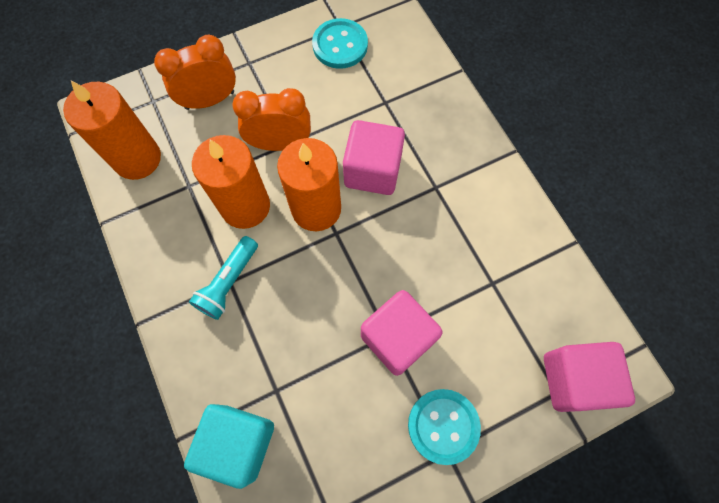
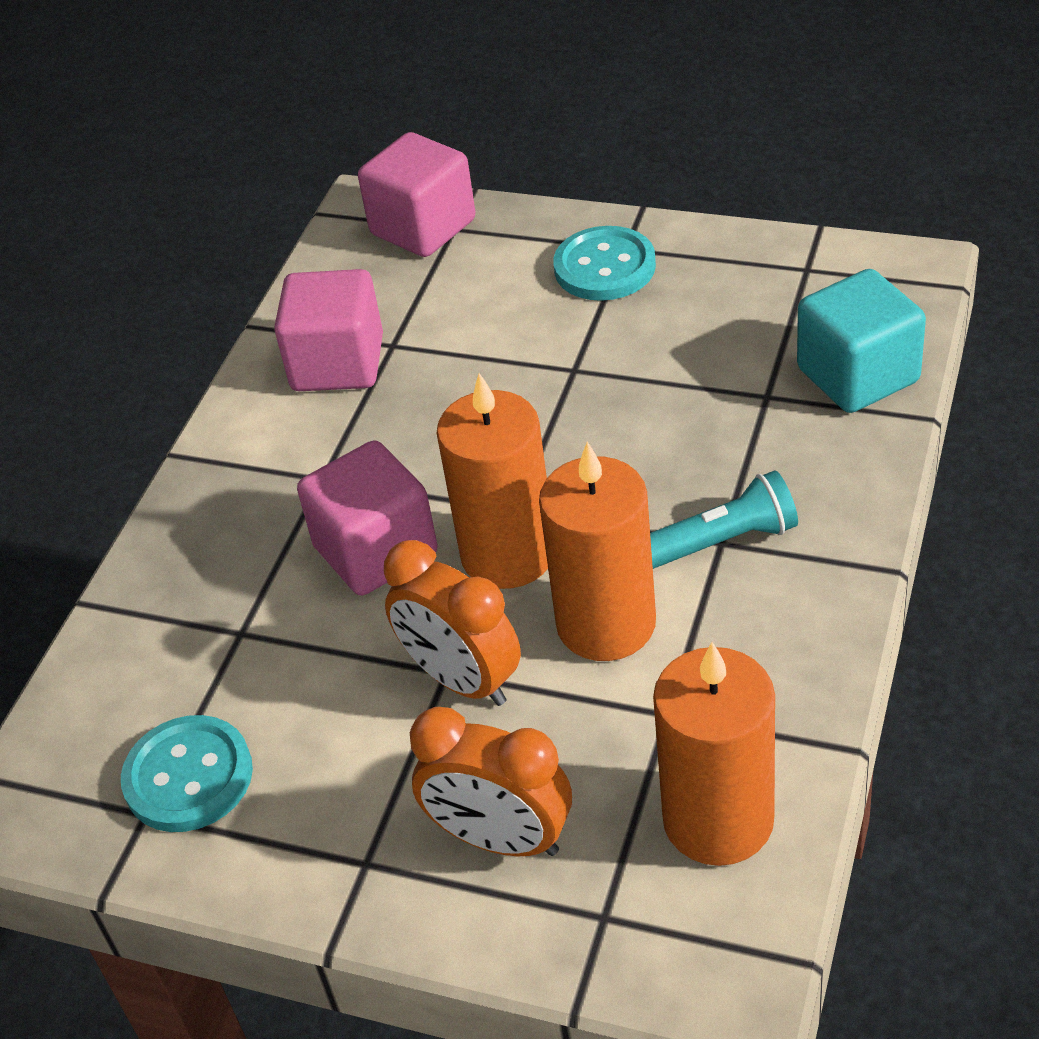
camera: 130 degrees left, 25 degrees down
pink cube [361,290,443,376] -> pink cube moved to [274,269,383,391]

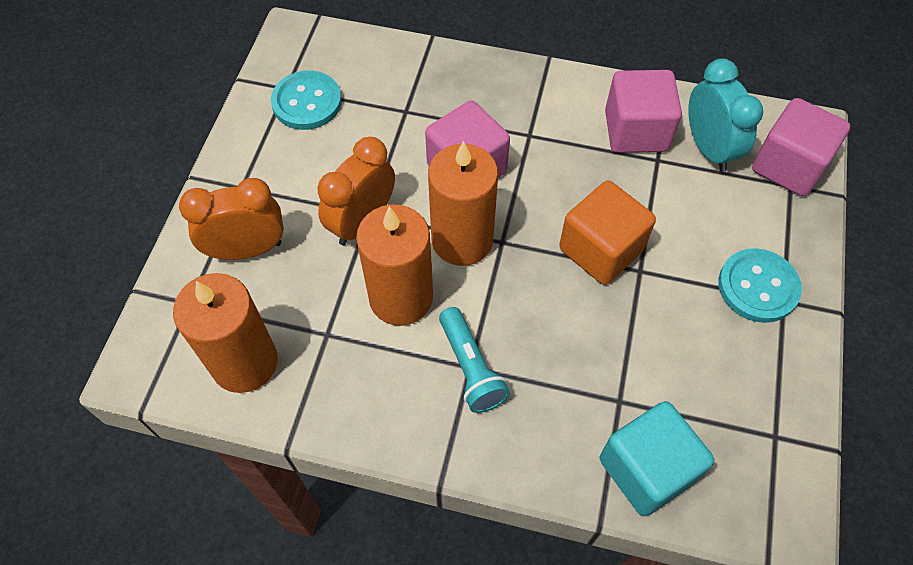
camera: 80 degrees right, 15 degrees up
orange clock [410,707,572,856] -> orange clock turned 60 degrees clockwise [179,178,284,260]
none -> orange cube [559,181,656,285]
none -> turquoise clock [688,58,763,172]

